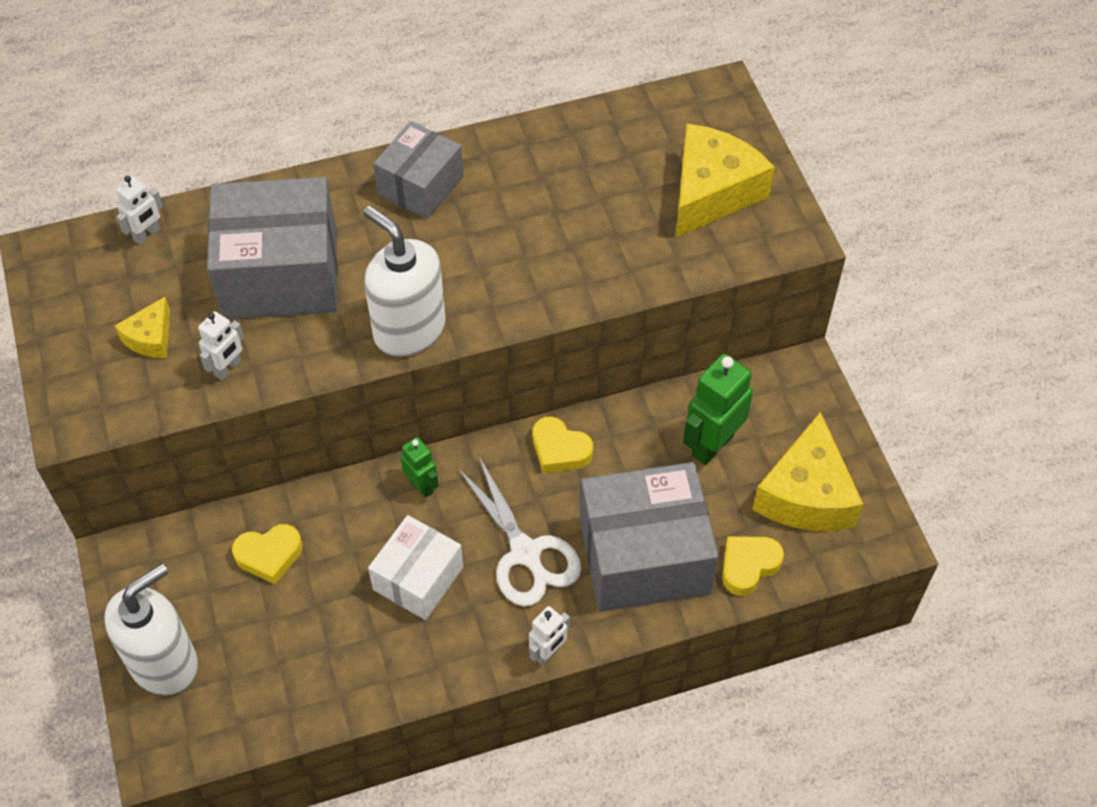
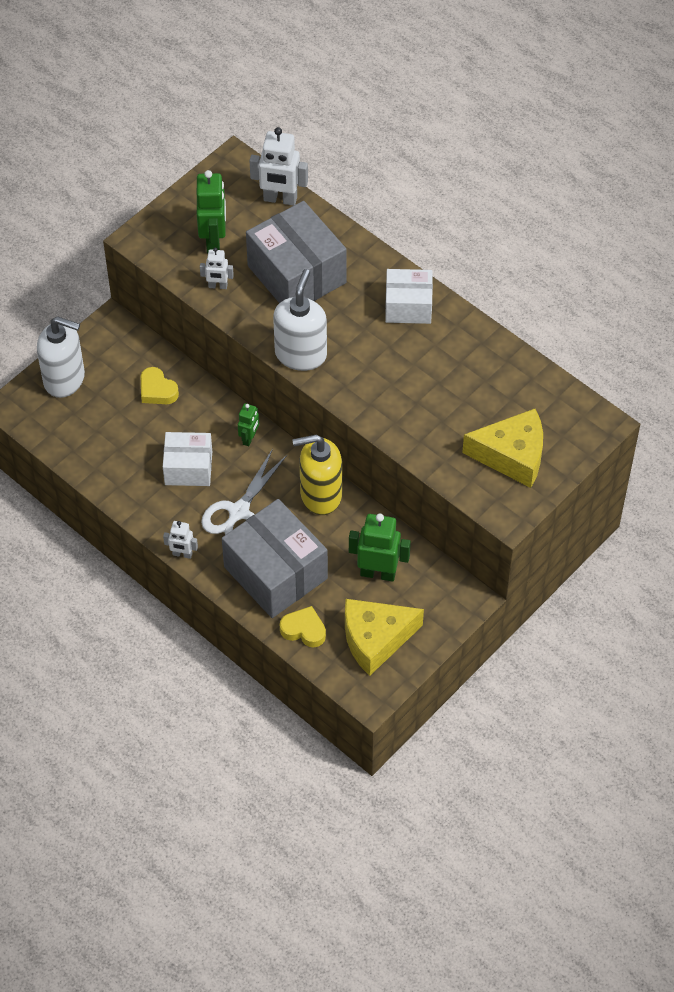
camera: 60 degrees right, 0 degrees up
yellow cheese [115,297,170,358] -> green robot [197,170,226,254]
white robot [116,176,163,245] -> white robot [249,127,308,206], size x1.79
grey box [373,121,463,219] -> white box [385,269,433,324]
yellow heart [533,417,593,473] -> yellow soap dispenser [292,434,342,515]

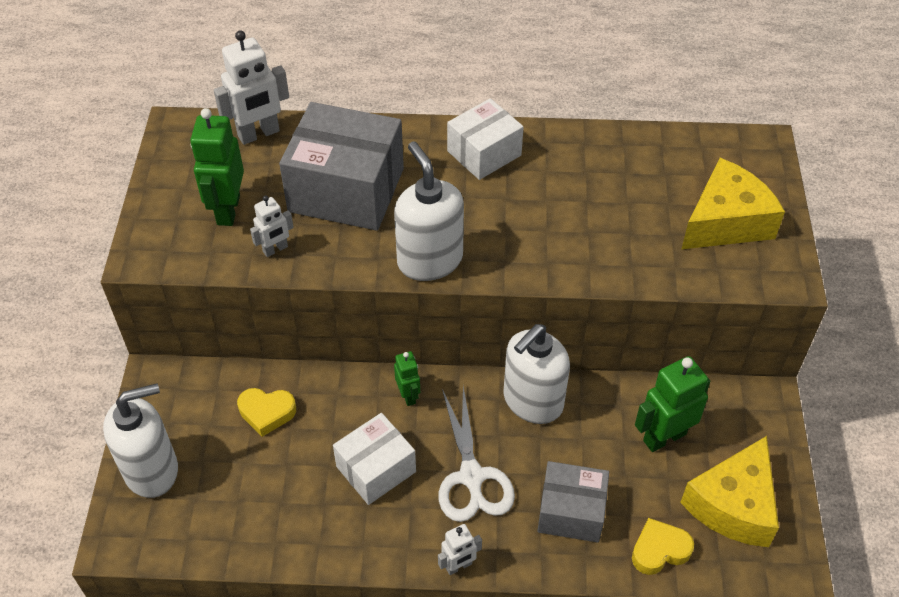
camera: 40 degrees left, 5 degrees down
green robot [197,170,226,254] -> green robot turned 135 degrees counterclockwise [190,108,244,226]
grey box [222,499,328,618] -> grey box [537,461,609,542], size x0.60
yellow soap dispenser [292,434,342,515] -> white soap dispenser [503,324,570,424]

